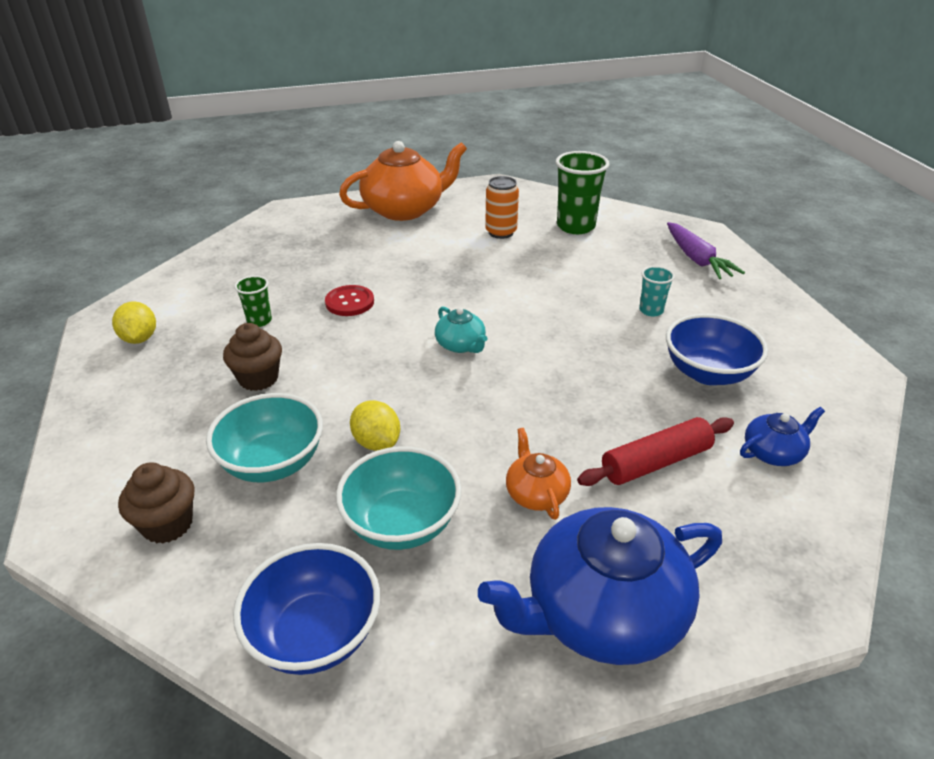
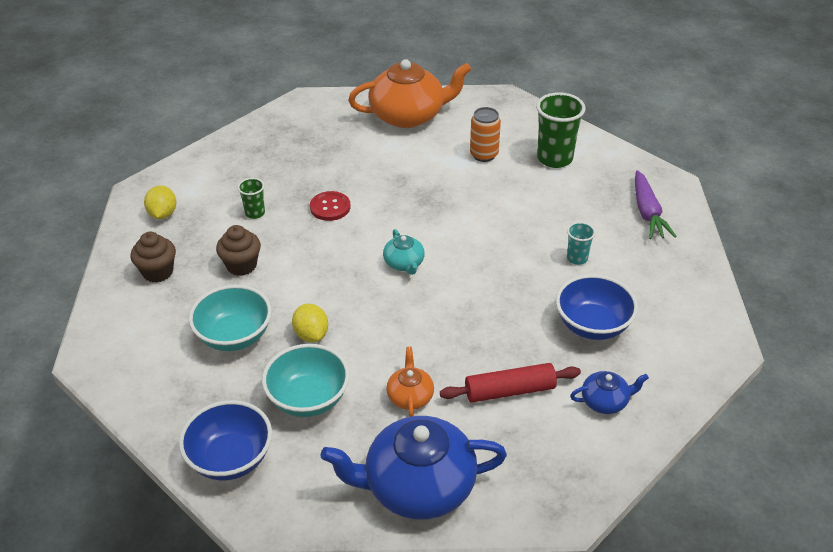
camera: 15 degrees right, 5 degrees up
brown cupcake [118,463,195,544] -> brown cupcake moved to [131,232,176,283]

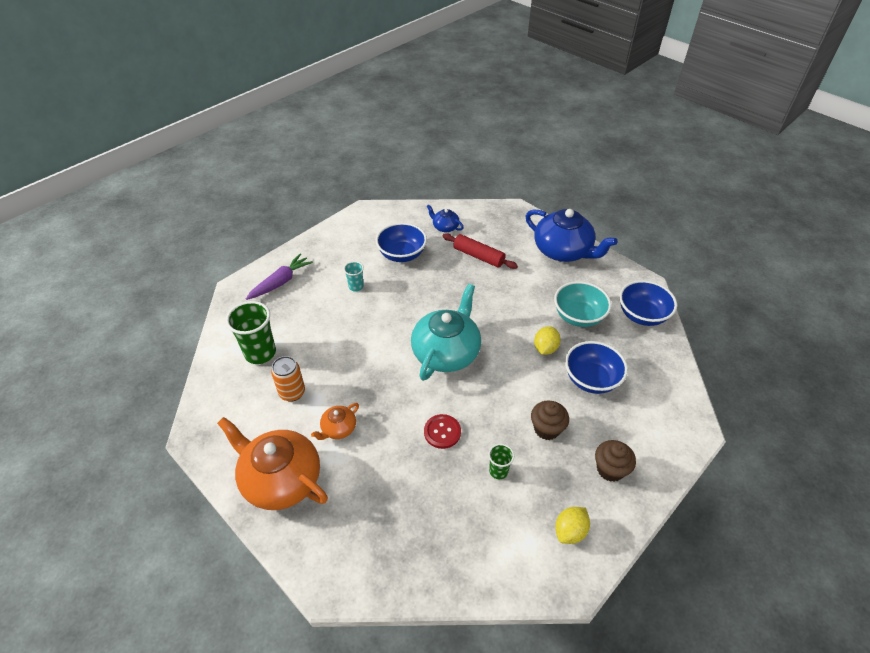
camera: 135 degrees left, 5 degrees up
turquoise bowl [189,285,272,351] -> blue bowl [565,341,628,394]
turquoise teapot [383,229,425,275] -> turquoise teapot [411,284,481,381], size x2.13
orange teapot [386,347,434,417] -> orange teapot moved to [311,403,359,440]

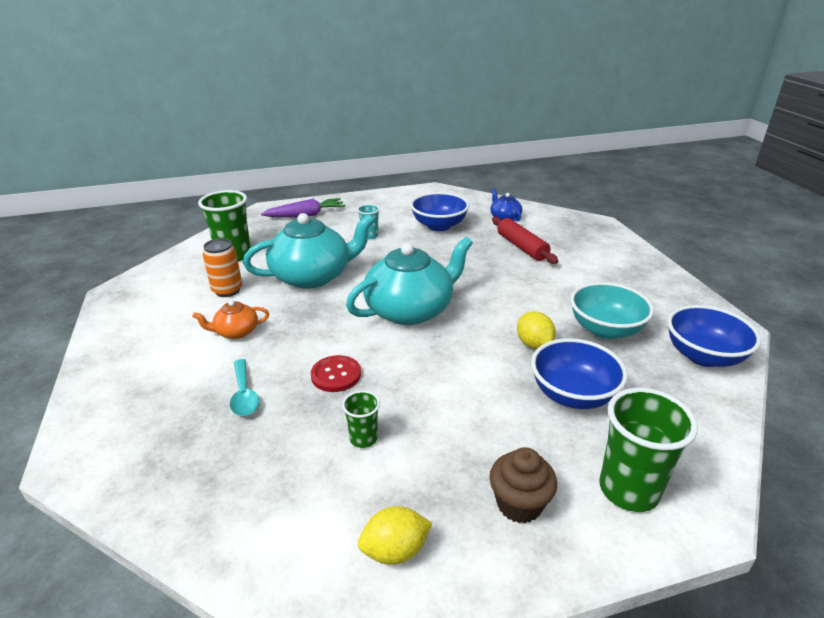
camera: 30 degrees right, 15 degrees down
orange teapot [217,417,328,510] -> none
blue teapot [525,209,618,262] -> none
brown cupcake [531,401,569,440] -> none
yellow lemon [534,326,561,355] -> yellow lemon turned 75 degrees counterclockwise [517,311,556,349]
none -> turquoise spoon [230,359,259,416]
none -> turquoise teapot [243,213,375,289]
none -> green cup [599,388,698,512]

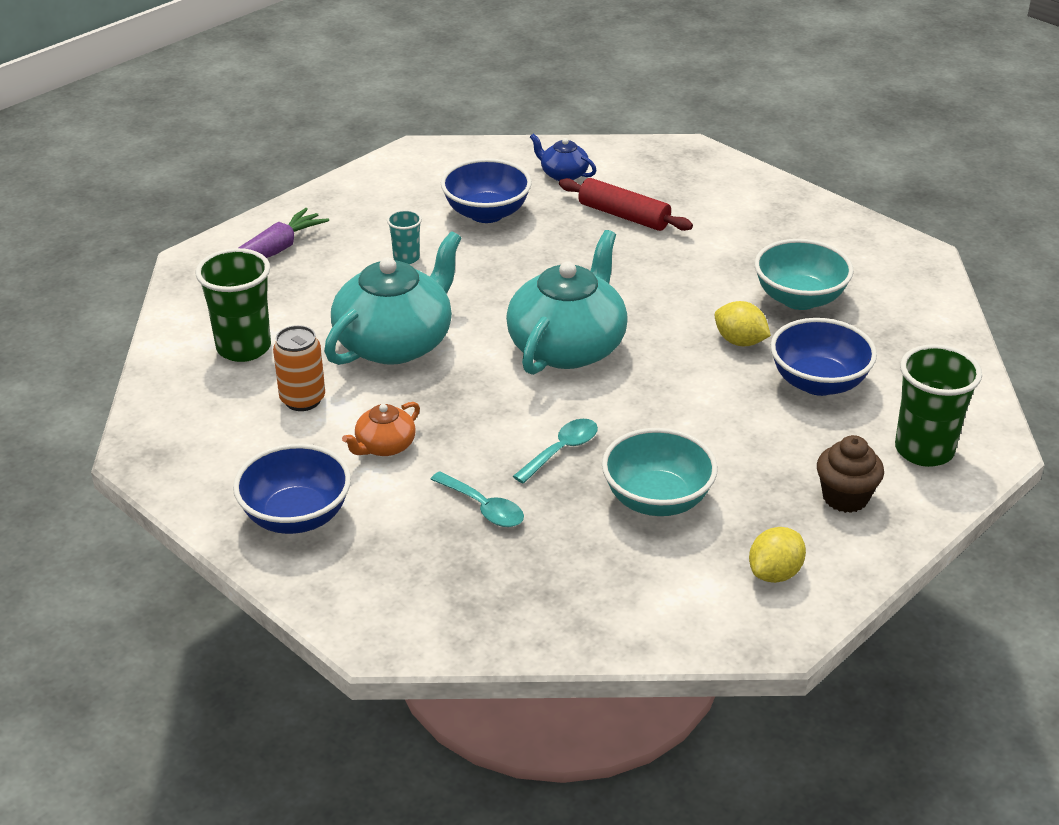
camera: 30 degrees left, 5 degrees up
red button [311,355,361,392] -> turquoise spoon [513,419,598,483]
green cup [342,390,380,448] -> turquoise bowl [602,428,718,516]
blue bowl [667,305,761,367] -> blue bowl moved to [233,444,351,534]

